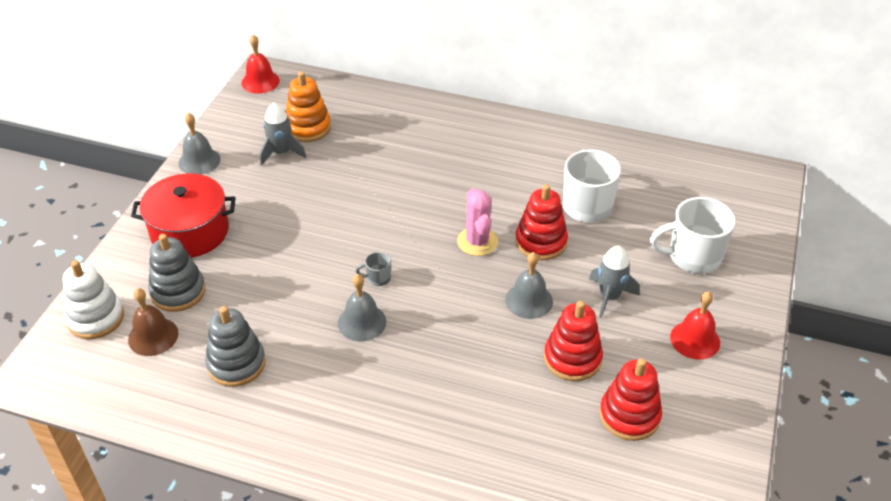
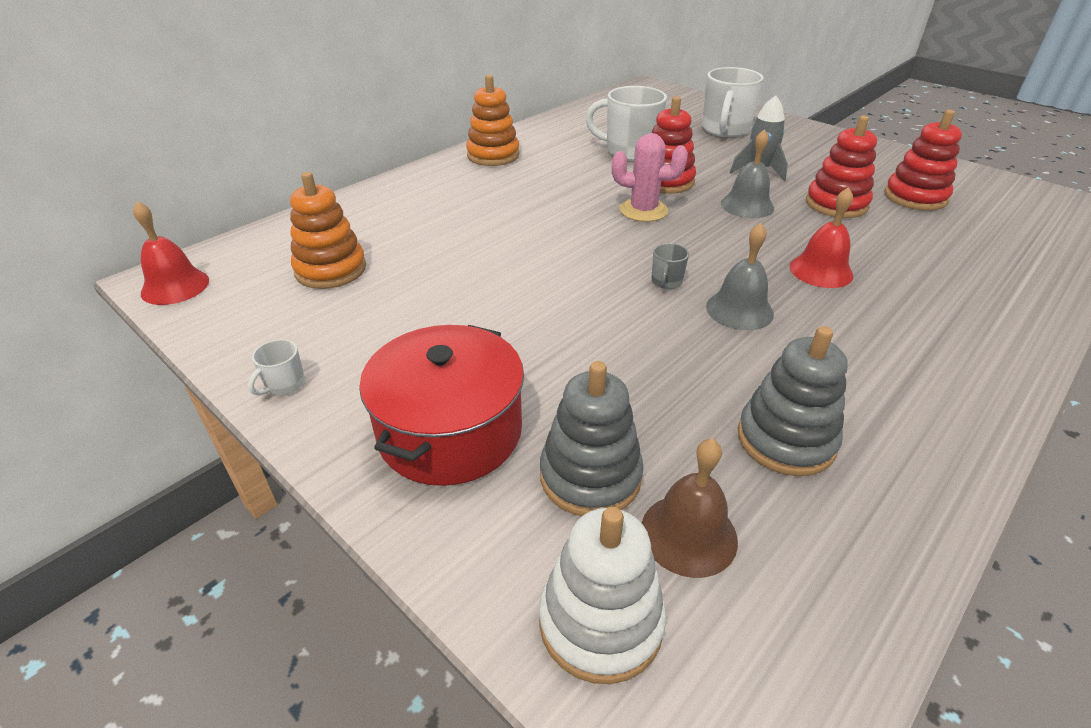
camera: 65 degrees left, 5 degrees down
grey bell [178,113,221,175] -> white mug [248,339,305,396]
grey rocket [260,103,306,166] -> none
red bell [670,291,720,360] -> red bell moved to [789,187,853,288]
none -> orange stacking toy [466,75,520,166]

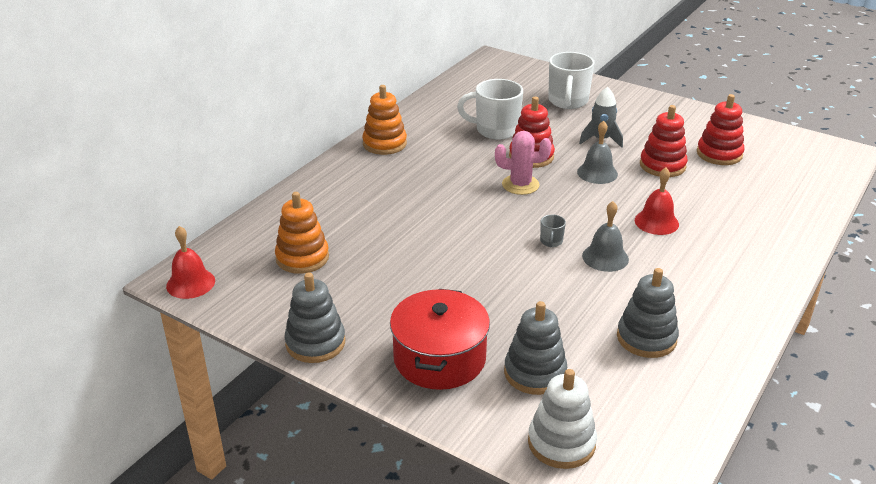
camera: 10 degrees left, 5 degrees down
white mug [248,339,305,396] -> grey stacking toy [284,272,345,363]
brown bell [641,439,738,578] -> none

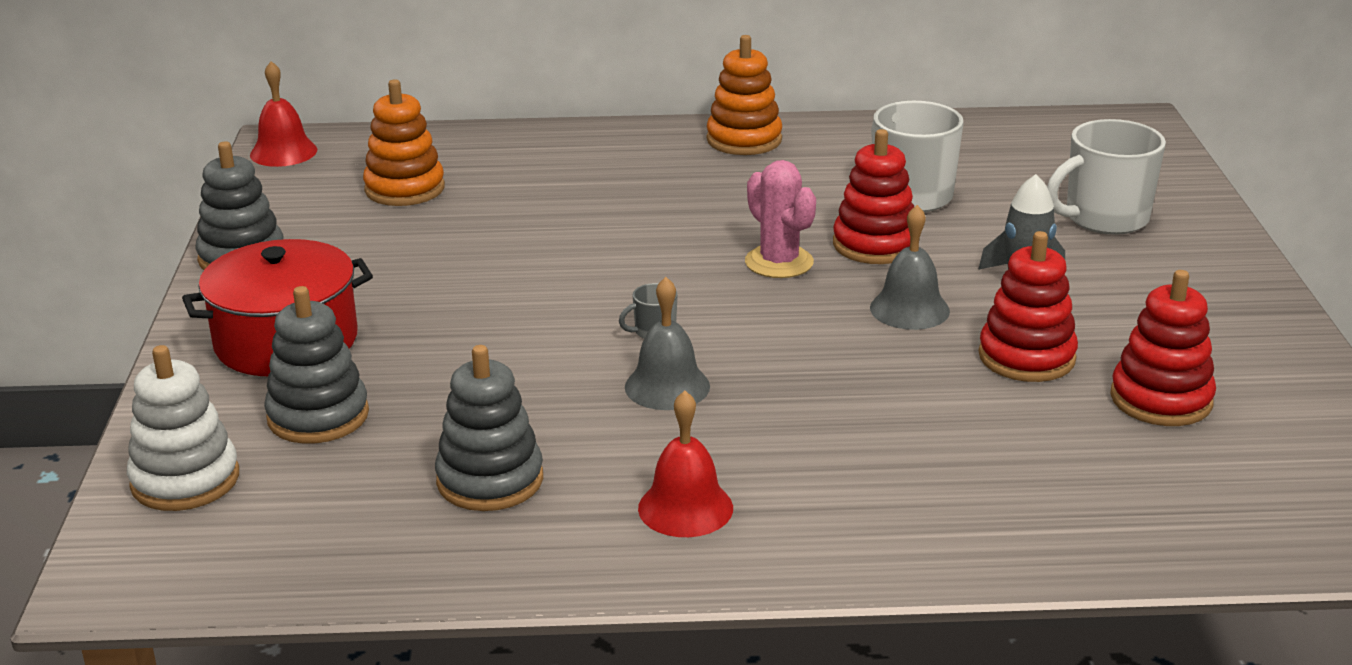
camera: 55 degrees right, 5 degrees down
red bell [635,167,679,235] -> red bell moved to [638,390,733,537]

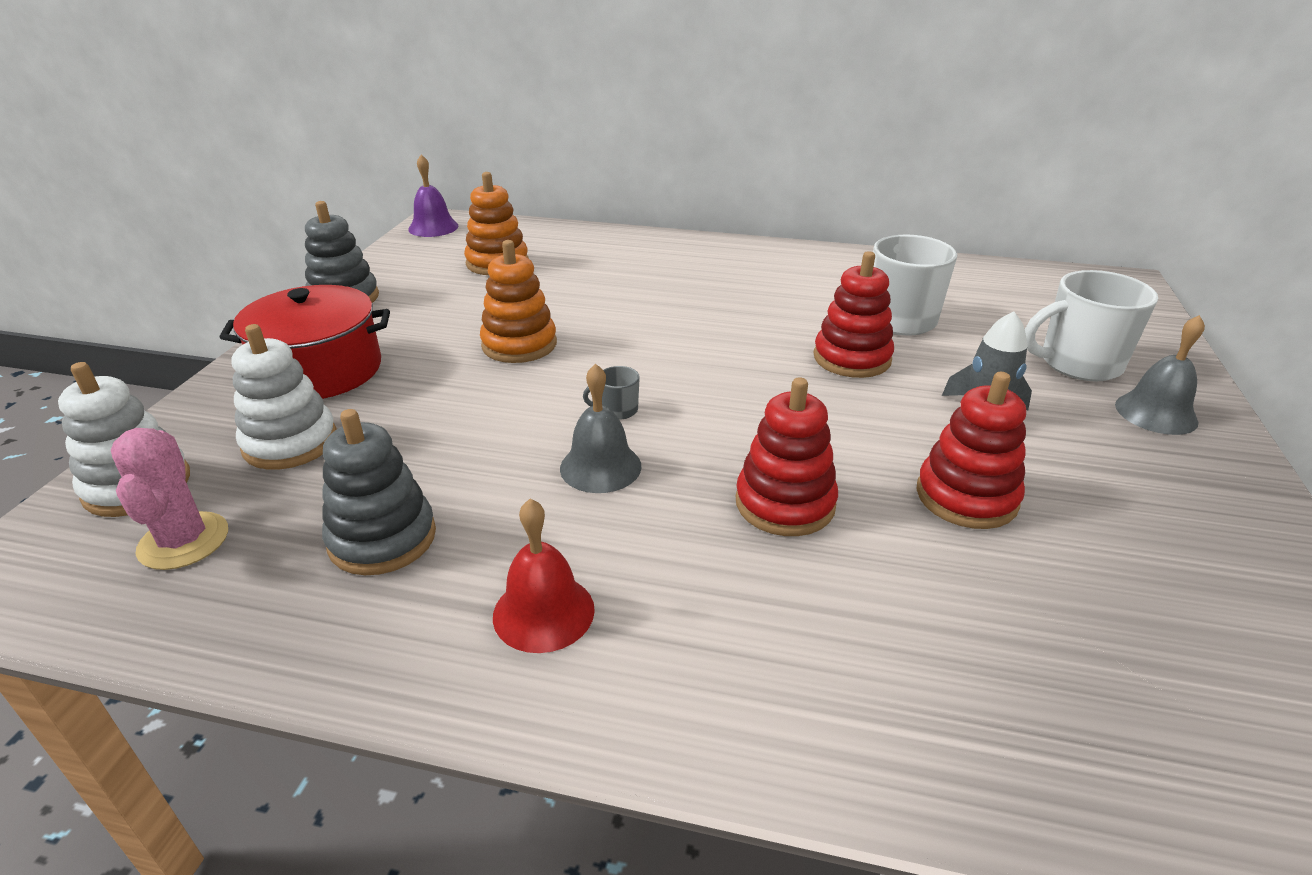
camera: 15 degrees right, 5 degrees up
red bell [250,61,317,167] -> purple bell [408,155,458,237]
grey stacking toy [264,286,369,444] -> white stacking toy [231,324,337,470]
orange stacking toy [707,35,782,155] -> orange stacking toy moved to [480,240,557,363]
pink cactus [745,160,816,278] -> pink cactus moved to [111,428,228,570]
grey bell [870,205,950,330] -> grey bell moved to [1115,315,1205,435]
red stacking toy [1110,270,1216,426] -> red stacking toy moved to [736,378,838,536]

